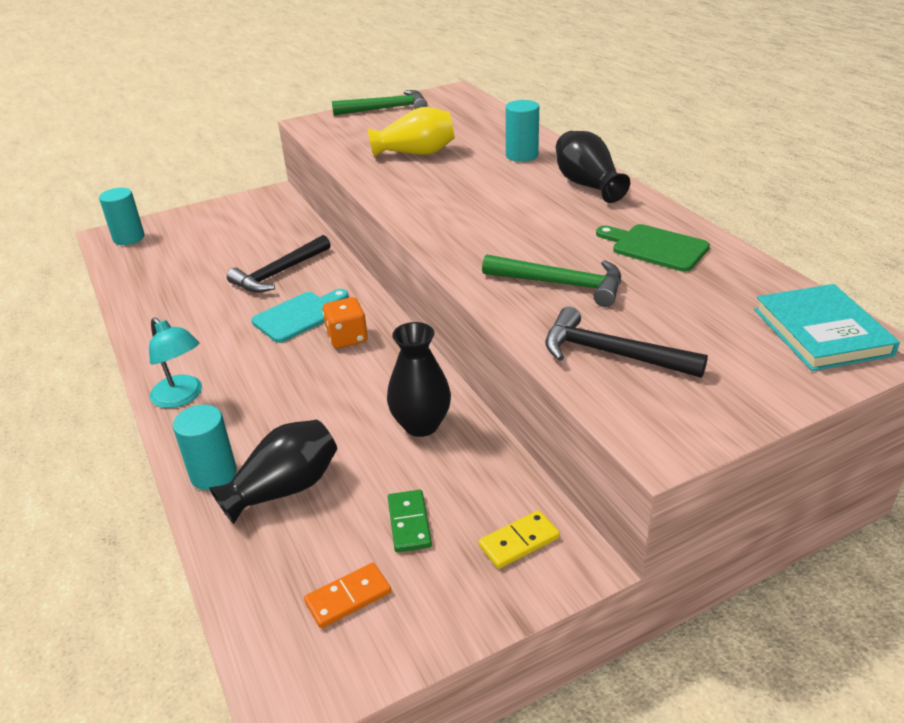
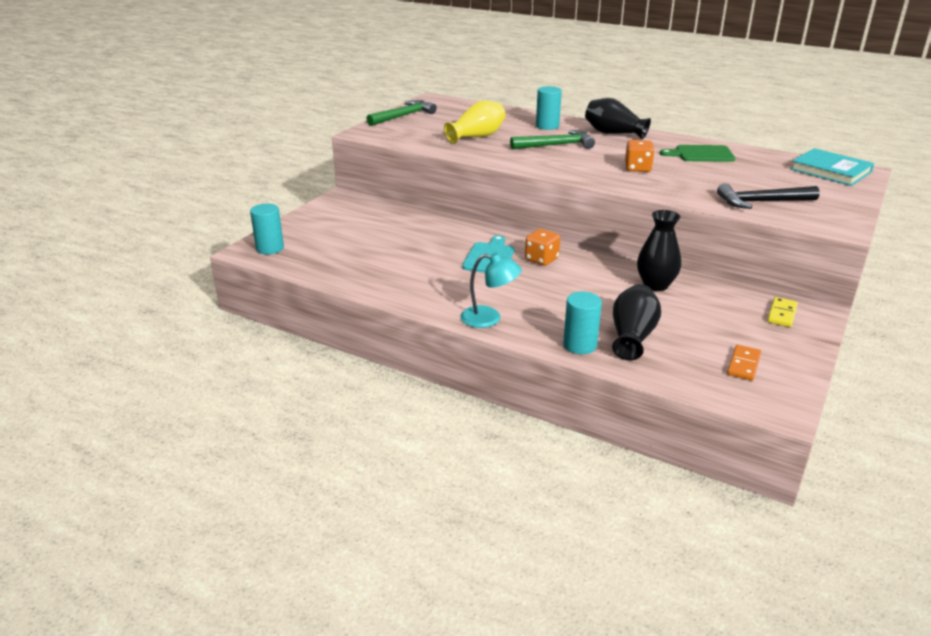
camera: 35 degrees left, 5 degrees down
black hammer [227,235,331,293] -> none
green domino [388,490,432,552] -> none
green hammer [482,254,621,307] -> green hammer moved to [510,130,595,149]
none -> orange dice [625,140,655,172]

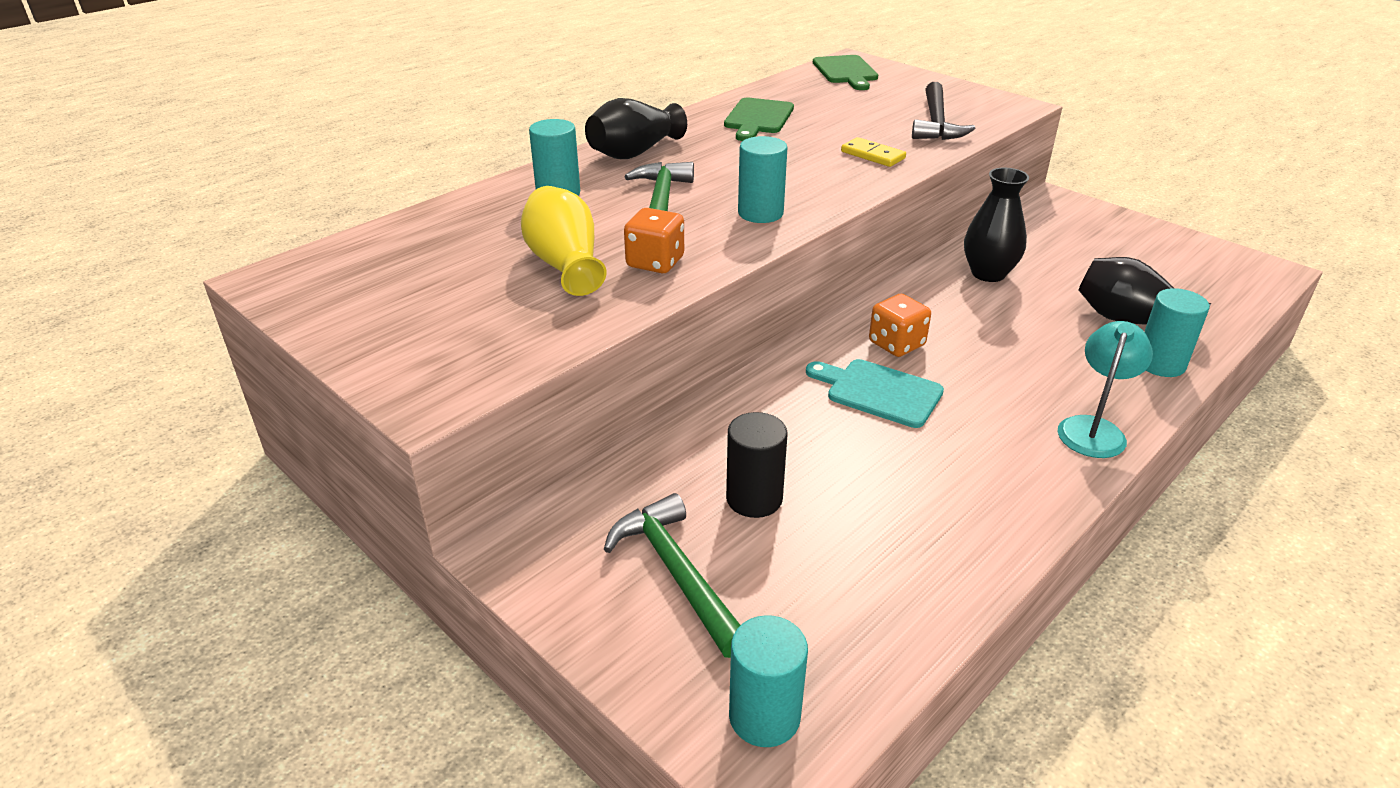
camera: 75 degrees left, 5 degrees up
green hammer [367,100,437,126] -> green hammer moved to [604,493,741,658]
orange dice [625,140,655,172] -> orange dice moved to [624,208,684,273]
orange domino [727,345,761,381] -> none
yellow domino [767,297,798,327] -> yellow domino moved to [841,137,906,167]
turquoise book [791,148,874,186] -> green cutting board [813,55,878,90]
none -> black cylinder [726,412,787,518]
none -> turquoise cylinder [738,136,788,223]

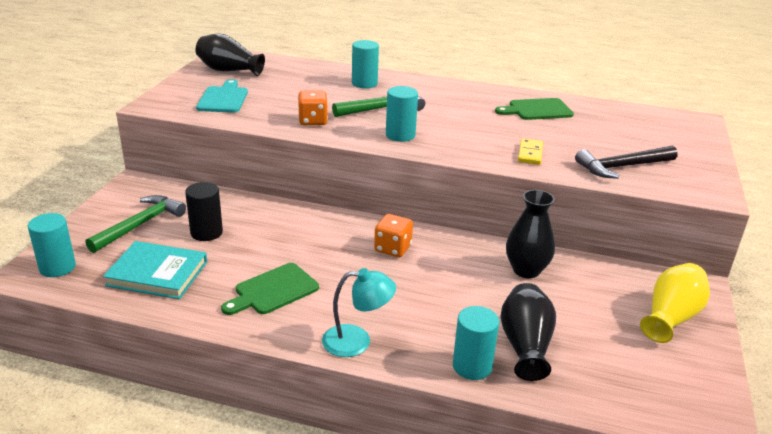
camera: 60 degrees right, 5 degrees down
yellow vase [521,186,607,296] -> yellow vase moved to [640,263,710,343]
black vase [585,98,687,159] -> black vase moved to [195,33,265,76]
turquoise cutting board [806,359,944,428] -> turquoise cutting board moved to [196,79,248,113]
green cutting board [813,55,878,90] -> green cutting board moved to [221,263,319,315]
none -> turquoise book [103,241,207,299]

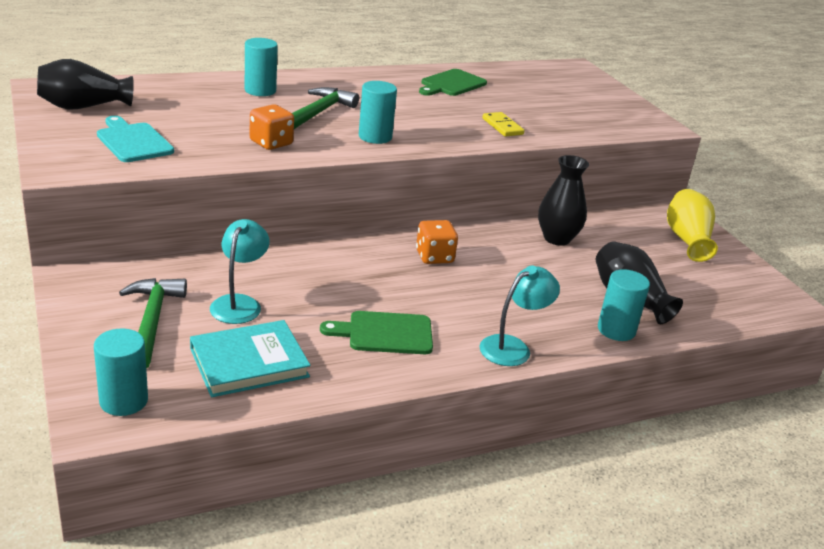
camera: 40 degrees left, 0 degrees up
black cylinder [185,182,223,241] -> turquoise lamp [210,219,270,324]
green cutting board [221,263,319,315] -> green cutting board turned 75 degrees clockwise [320,311,433,354]
black hammer [575,146,677,179] -> none

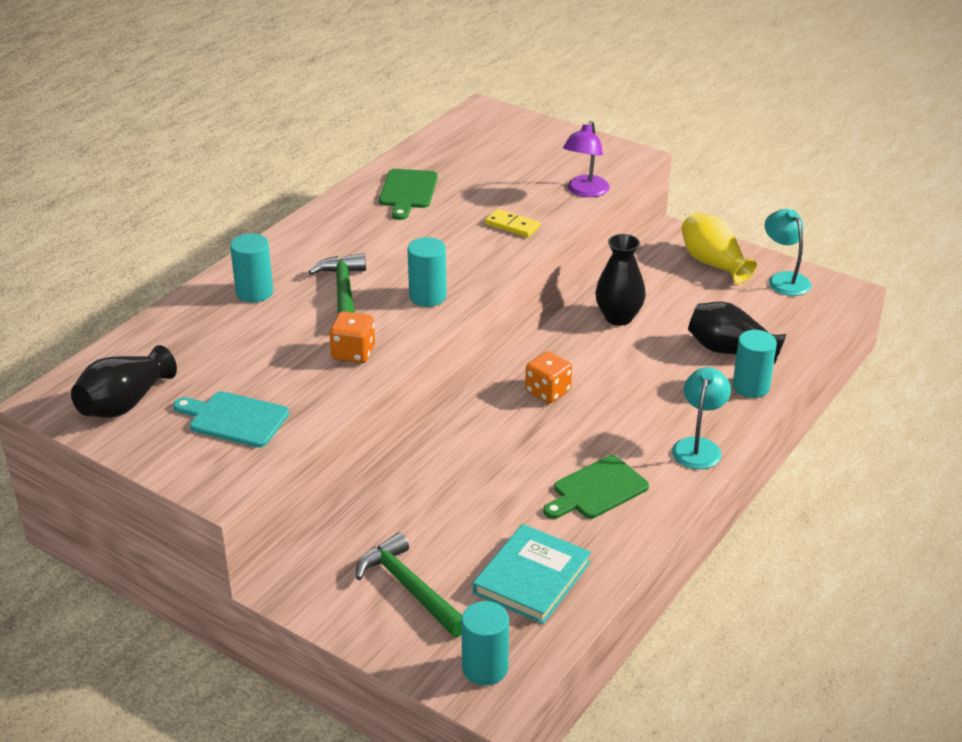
camera: 30 degrees left, 5 degrees up
turquoise lamp [210,219,270,324] -> turquoise lamp moved to [765,209,811,296]
none -> purple lamp [563,121,610,197]

